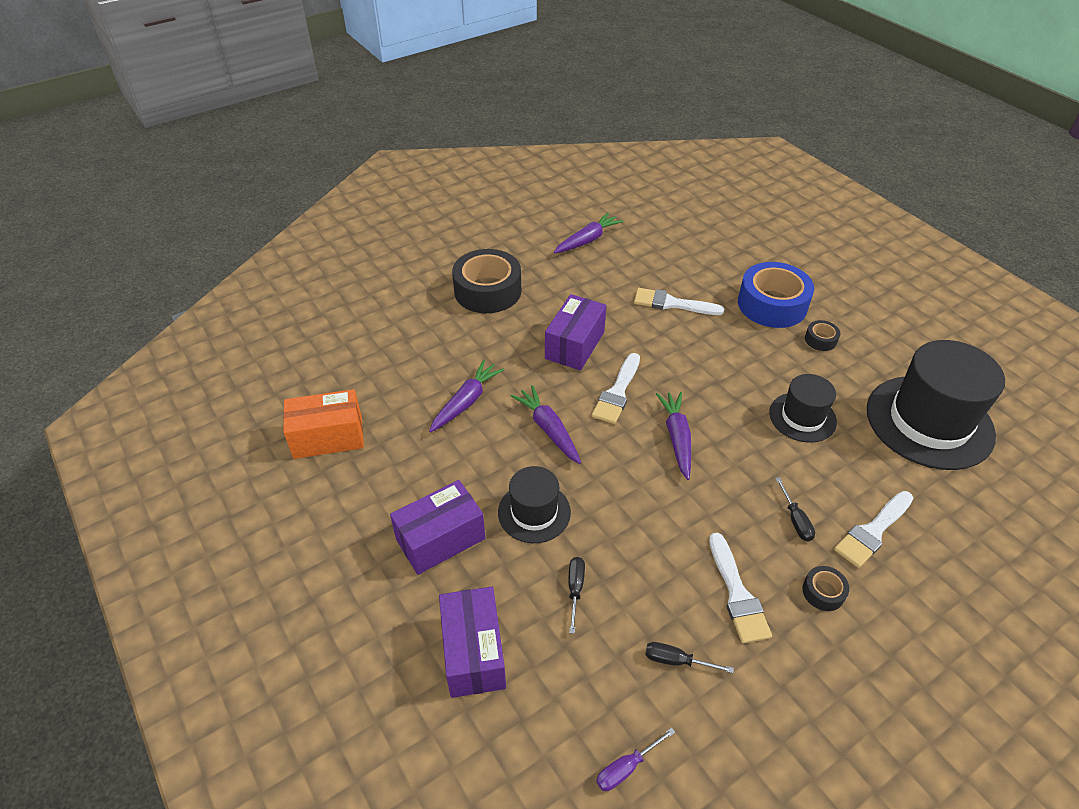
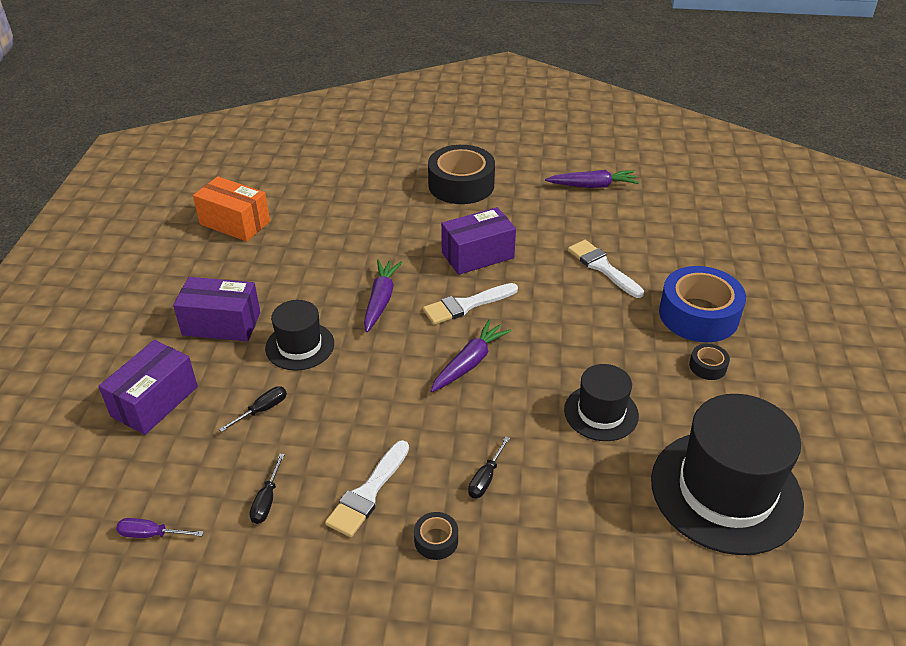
camera: 40 degrees right, 5 degrees down
purple carrot [429,360,504,433] -> none
black screwdriver [645,642,734,673] -> black screwdriver turned 135 degrees counterclockwise [249,454,285,524]
white brush [834,491,913,568] -> none

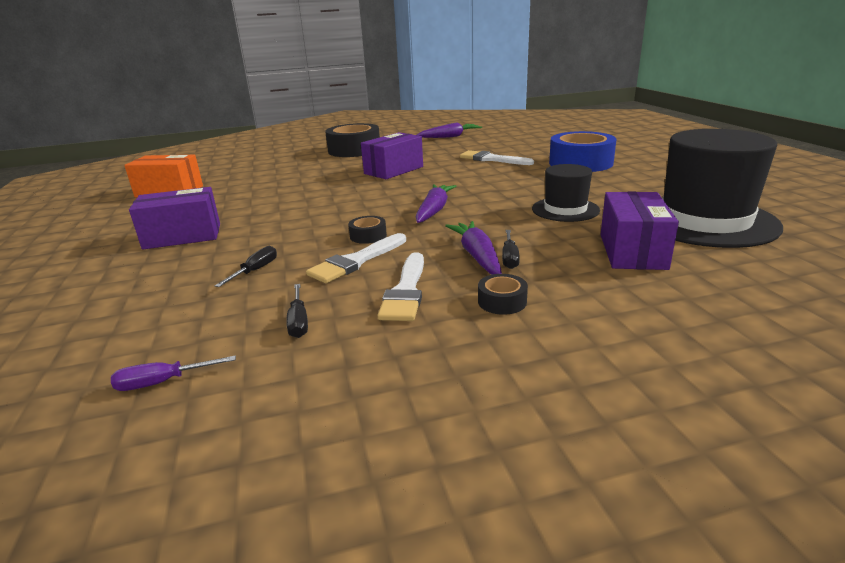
camera: 20 degrees left, 15 degrees down
purple box [99,340,198,435] -> purple box moved to [600,192,679,270]
black hat [265,300,334,371] -> none
purple carrot [364,259,402,332] -> purple carrot moved to [445,221,502,275]
white brush [423,283,518,325] -> white brush moved to [306,233,406,283]
black tape [689,344,730,380] -> black tape moved to [348,216,387,244]

